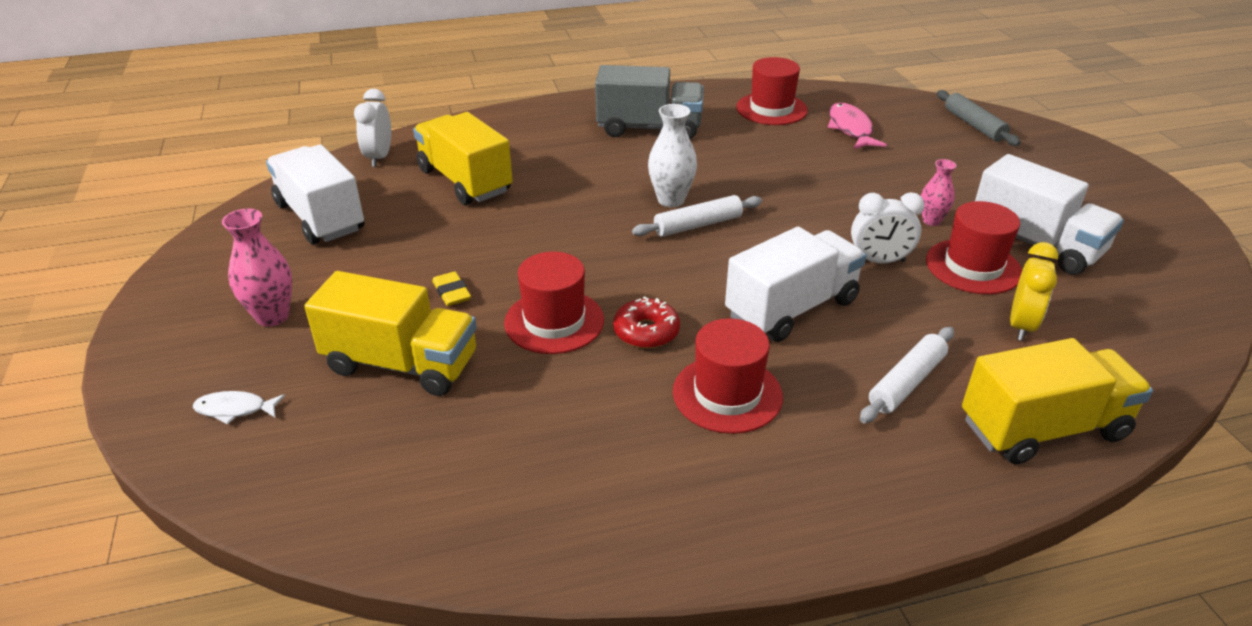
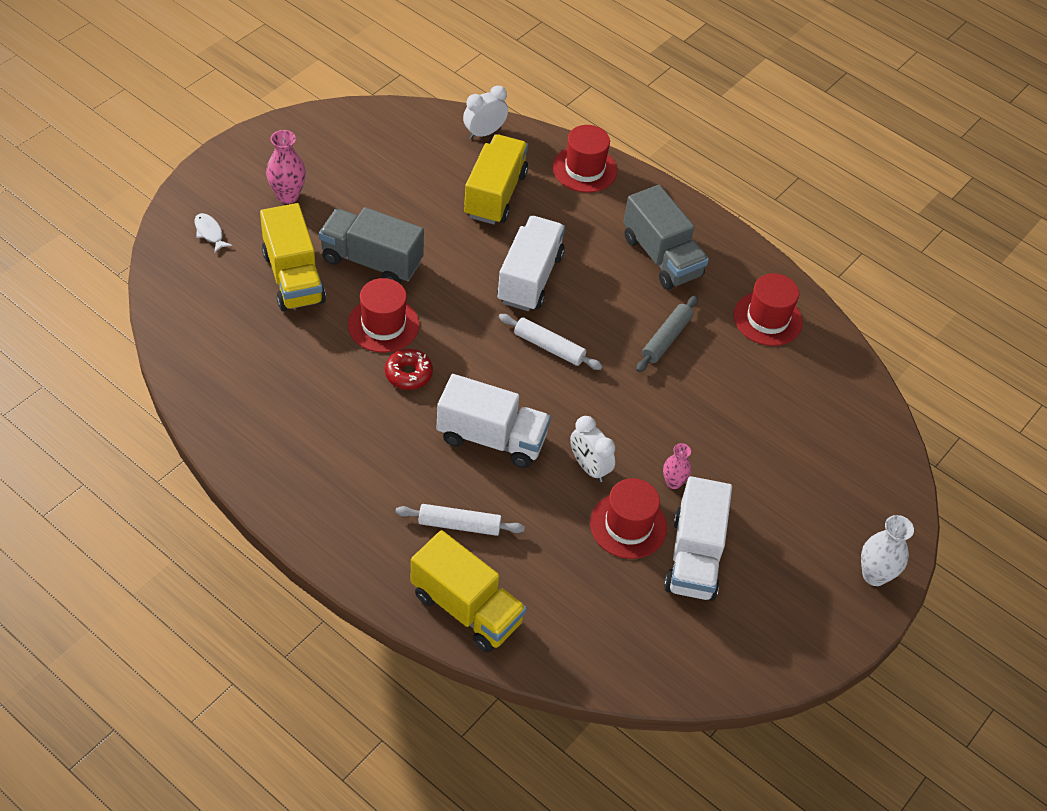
camera: 50 degrees right, 15 degrees up
white truck [266,144,365,244] -> white truck moved to [497,216,565,311]
yellow eraser [432,271,471,306] -> grey truck [319,207,424,283]
white vase [648,104,697,207] -> white vase moved to [861,515,914,586]
red hat [673,318,783,434] -> red hat moved to [553,125,617,193]
pink fish [828,103,887,149] -> none
grey rolling pin [937,90,1020,146] -> grey rolling pin moved to [636,295,698,372]
yellow clock [1010,242,1058,341] -> none

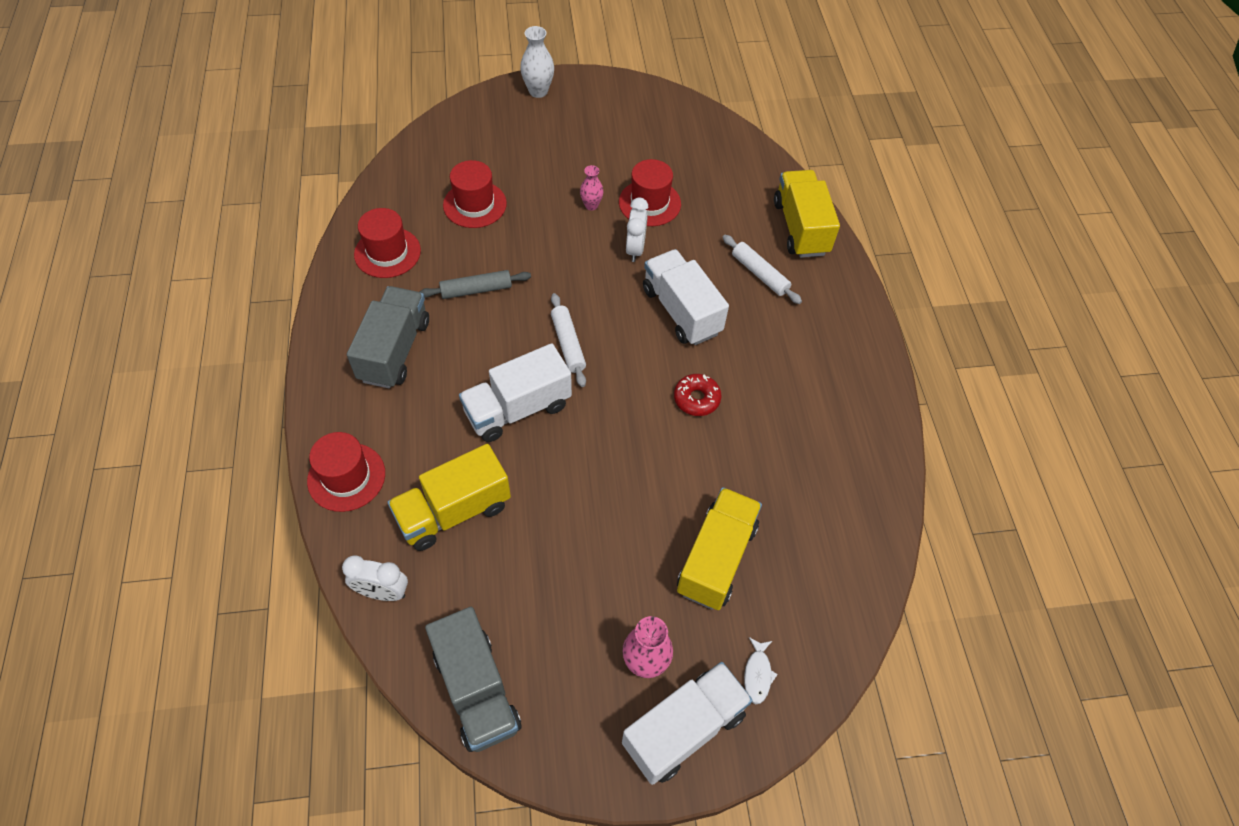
camera: 135 degrees left, 5 degrees up
grey truck [319,207,424,283] -> grey truck moved to [425,607,522,752]
red hat [348,278,419,353] -> red hat moved to [443,160,507,228]
white truck [664,476,732,601] -> white truck moved to [622,662,753,785]

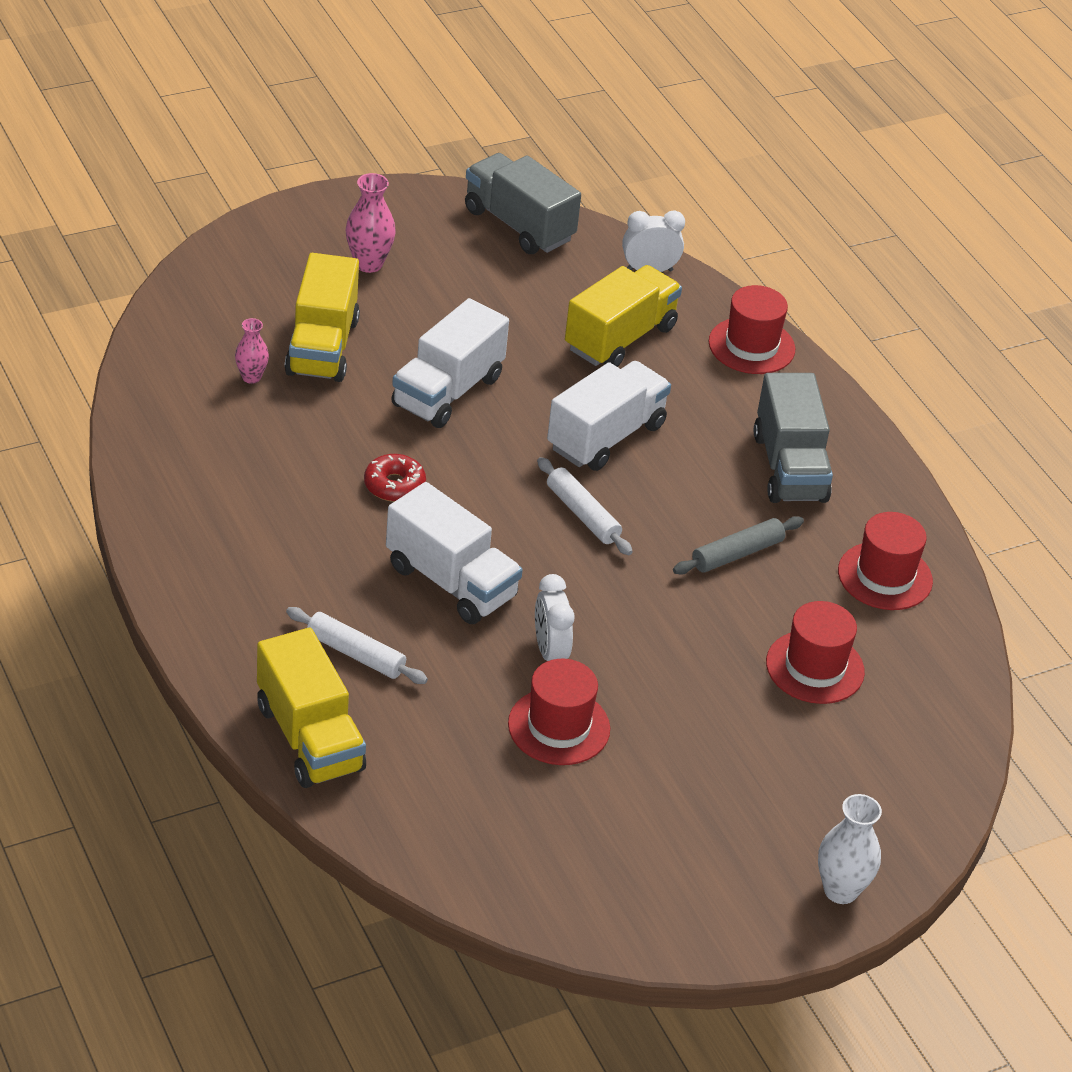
camera: 160 degrees right, 15 degrees down
pink vase [580,165,604,210] -> pink vase moved to [235,318,269,384]
white truck [622,662,753,785] -> white truck moved to [391,298,509,428]
white fish [744,637,778,704] -> none

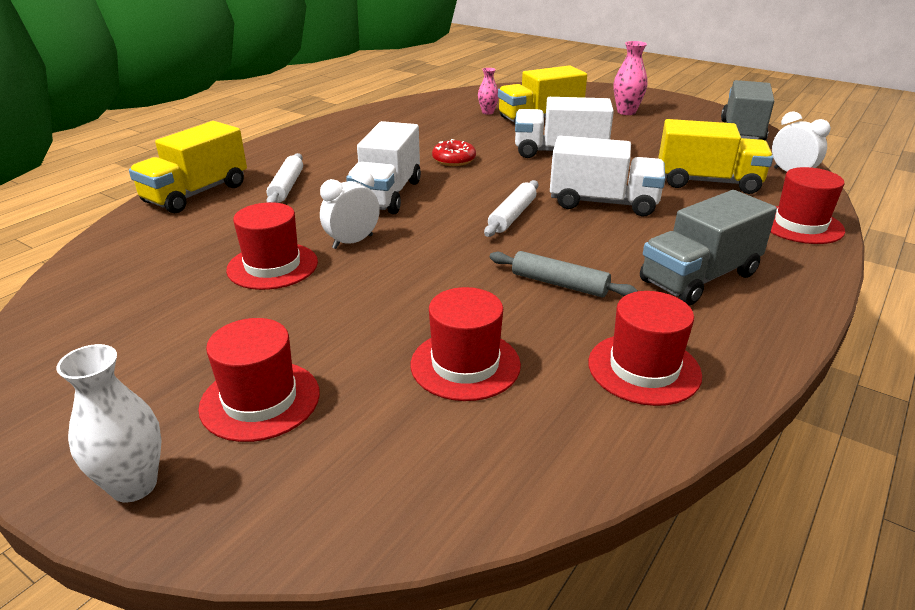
camera: 65 degrees right, 10 degrees down
none -> red hat [198,318,320,442]

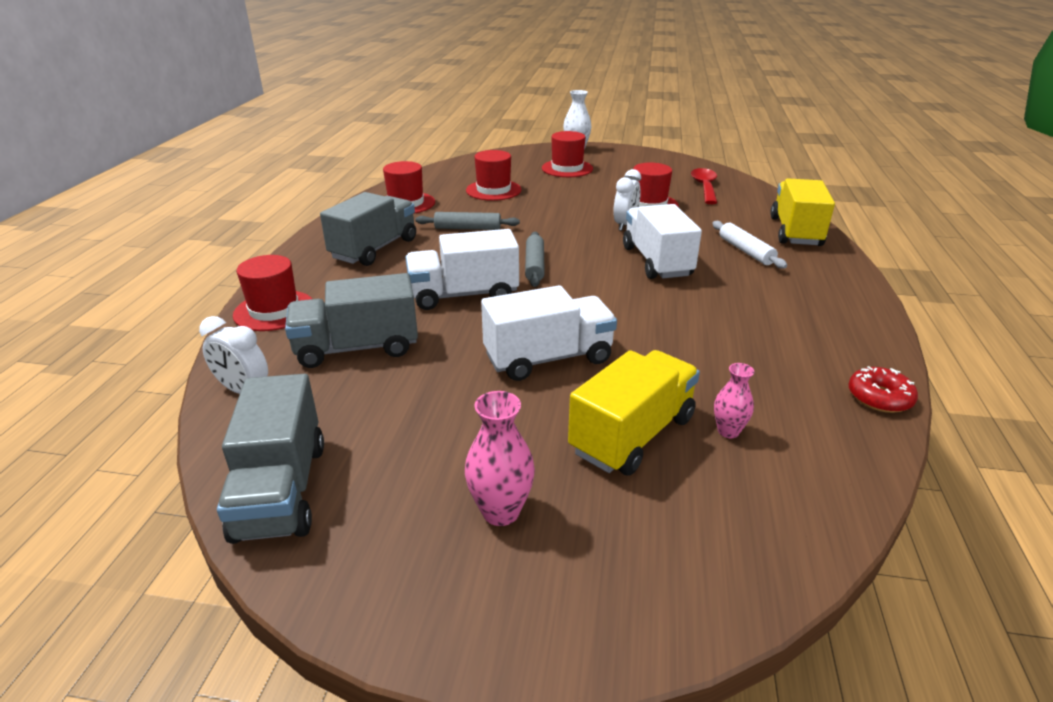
camera: 155 degrees right, 0 degrees up
red donut [432,139,476,166] -> red donut moved to [848,366,918,413]
white rolling pin [484,180,538,237] -> grey rolling pin [525,232,545,287]
yellow truck [659,119,773,194] -> grey truck [285,273,418,368]
none -> red spoon [691,168,717,204]

